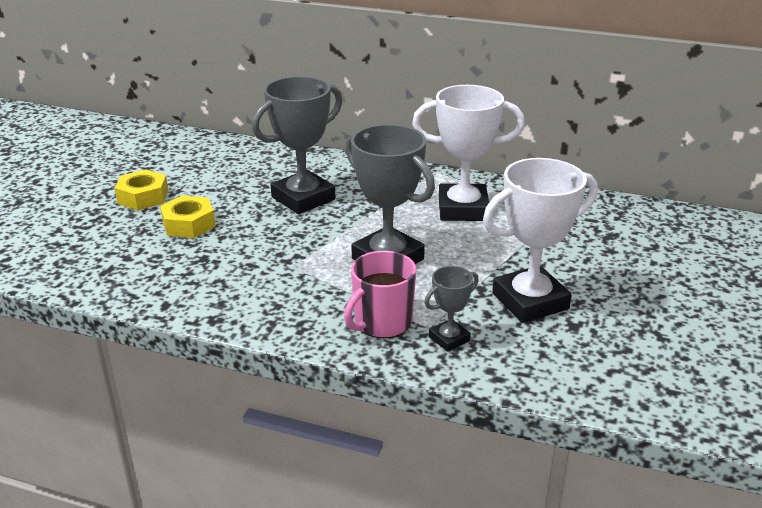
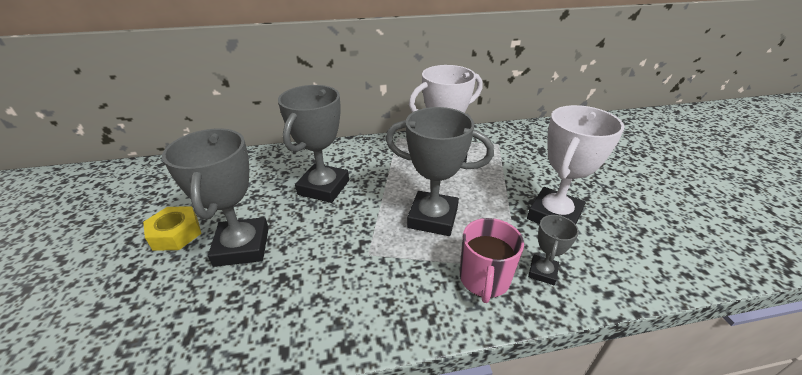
camera: 30 degrees left, 5 degrees up
yellow nut [160,196,215,238] -> grey trophy [162,128,269,267]

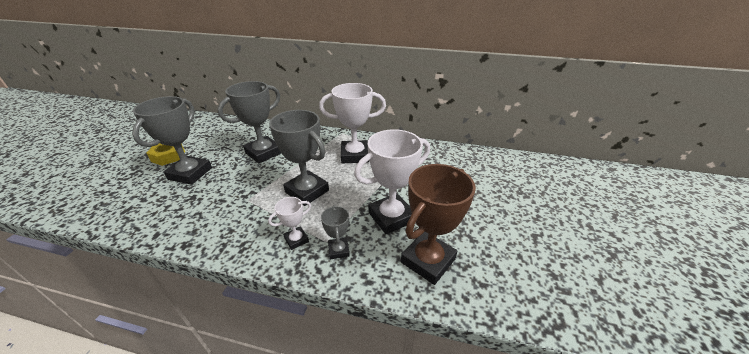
camera: 25 degrees right, 0 degrees up
pink mug [460,218,524,303] -> white trophy [268,197,311,250]
grey trophy [528,215,579,285] -> grey trophy turned 60 degrees counterclockwise [321,205,350,259]
none -> brown trophy [401,164,476,285]

